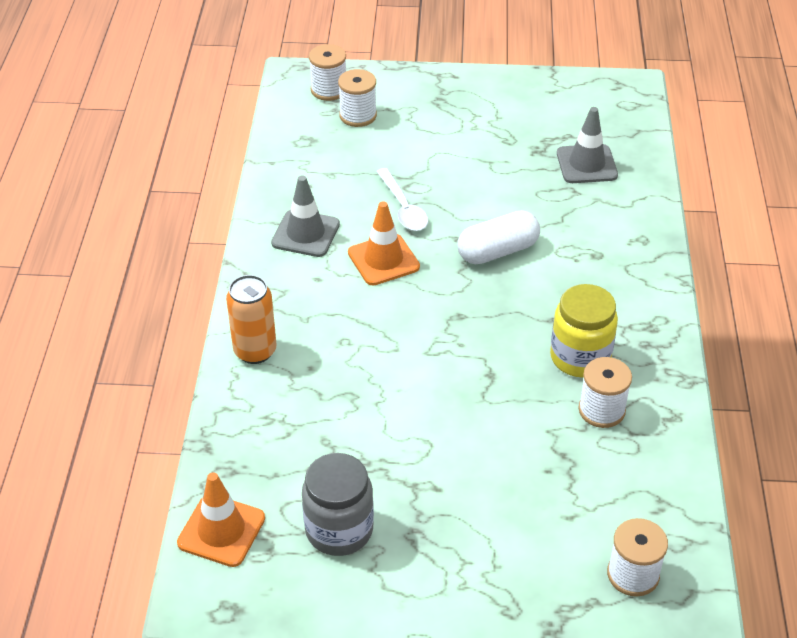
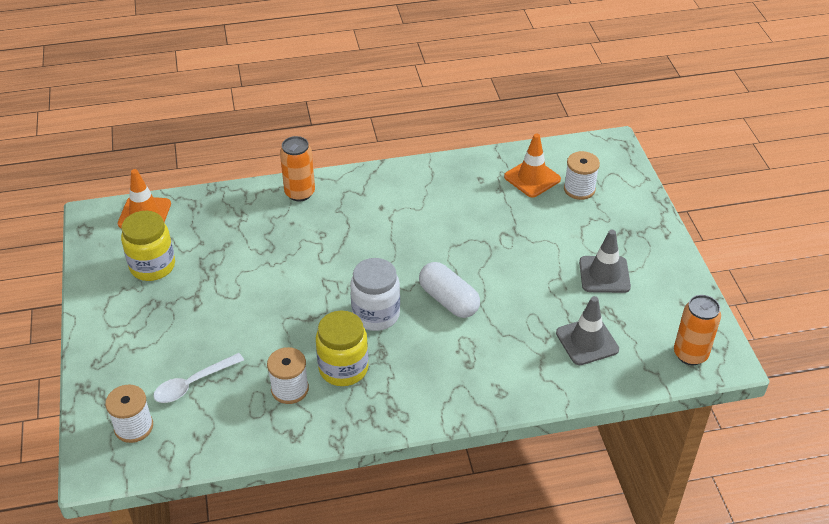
camera: 75 degrees right, 0 degrees up
grey traffic cone [271,175,340,257] -> grey traffic cone moved to [579,230,631,293]
grey jar [302,453,374,556] -> yellow jar [121,211,175,281]
white spool [309,44,346,101] -> none
orange traffic cone [348,201,420,286] -> orange traffic cone moved to [504,134,561,197]
white spoon [376,168,428,231] -> white spoon moved to [153,353,244,403]
none -> white jar [350,258,400,331]
none -> orange can [674,295,721,365]

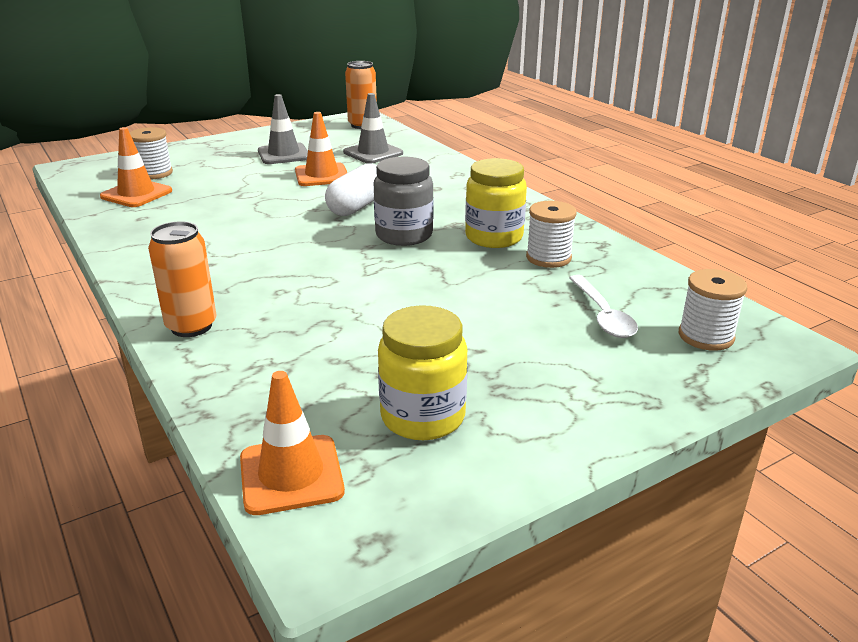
camera: 110 degrees left, 15 degrees down
white spoon [153,353,244,403] -> white spoon turned 45 degrees clockwise [569,275,638,338]
white jar [350,258,400,331] -> grey jar [374,156,434,246]
none -> orange traffic cone [295,112,347,186]

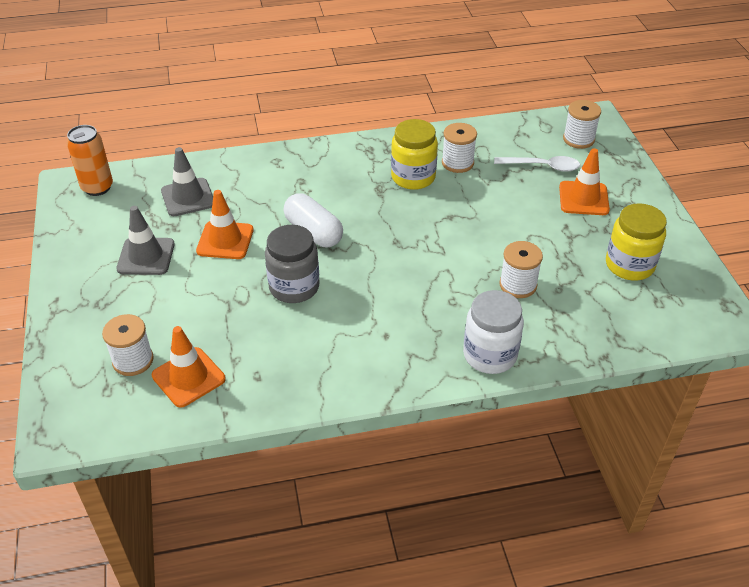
camera: 70 degrees left, 15 degrees up
orange can [148,221,217,337] -> white jar [463,290,524,374]
orange traffic cone [240,371,345,515] -> orange traffic cone moved to [559,148,610,215]
grey jar [374,156,434,246] -> grey jar moved to [265,225,320,303]
none -> white spool [499,241,543,298]

